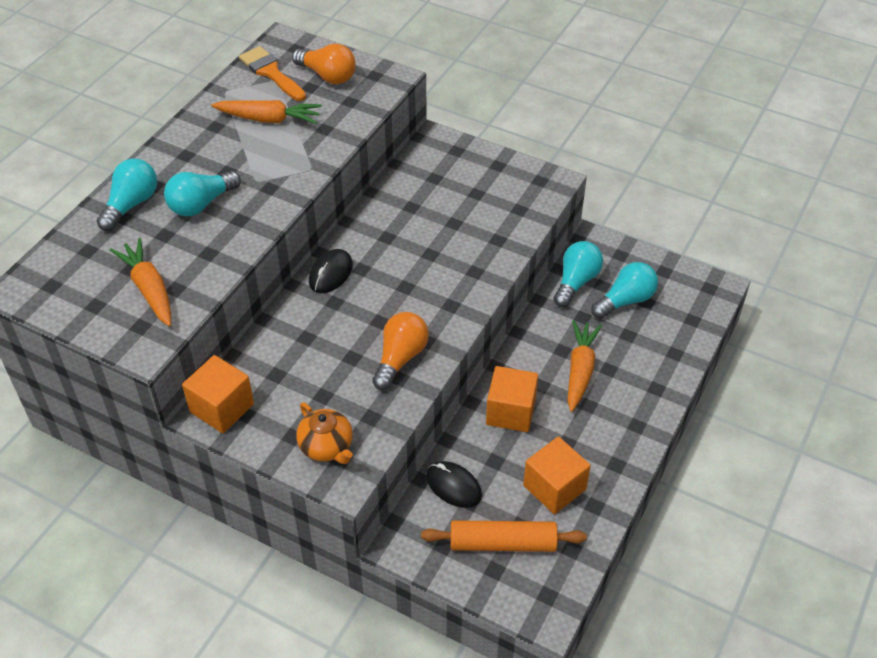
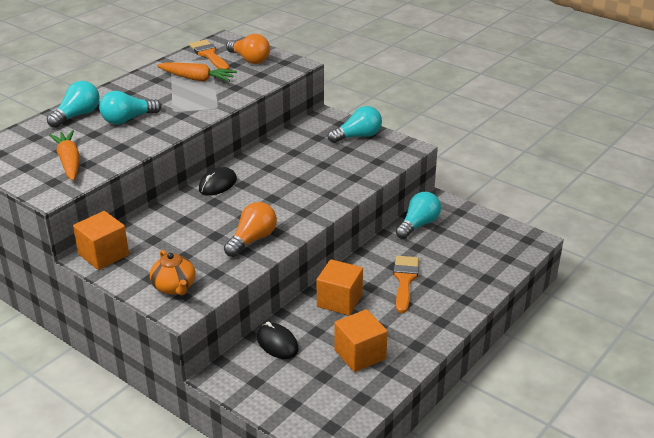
camera: 10 degrees right, 15 degrees down
orange rolling pin [421,520,587,552] -> none
orange carrot [567,320,602,412] -> orange brush [393,256,419,313]
turquoise light bulb [591,262,658,319] -> turquoise light bulb moved to [328,106,382,143]

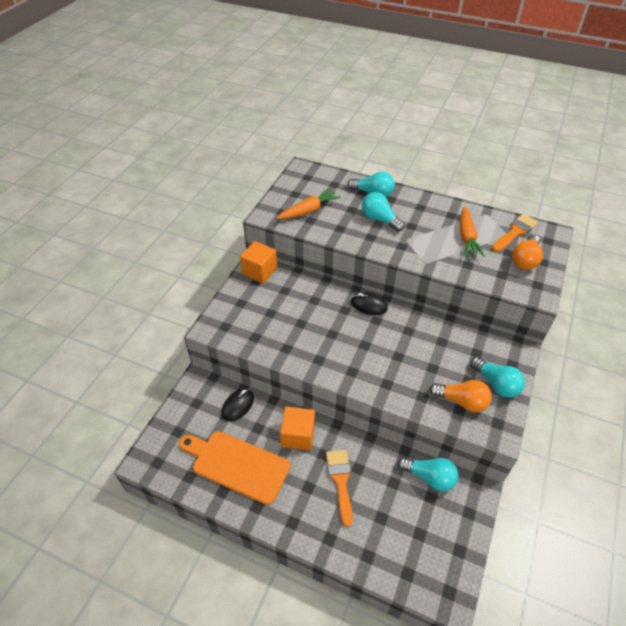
camera: 75 degrees right, 15 degrees up
orange teapot [150,250,195,295] -> none
orange light bulb [224,202,277,257] -> orange light bulb moved to [429,380,492,412]
orange cube [334,309,388,372] -> orange cutting board [179,431,290,505]
orange brush [393,256,419,313] -> orange brush turned 90 degrees counterclockwise [326,450,353,527]

